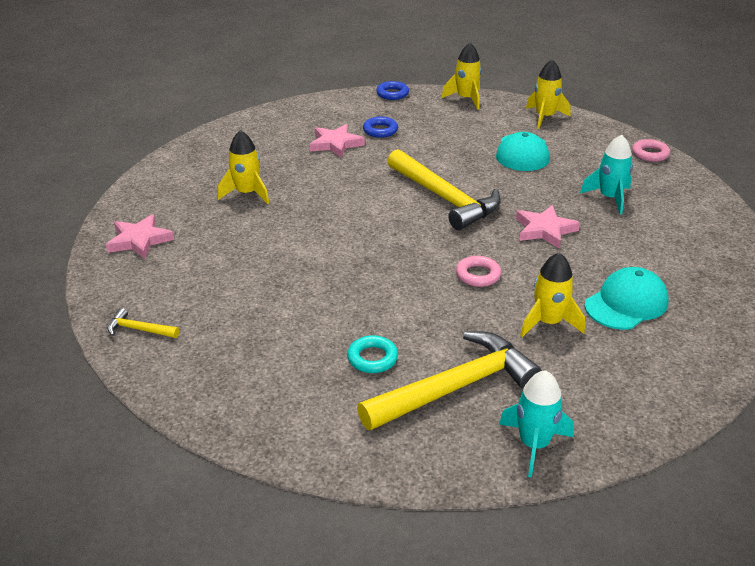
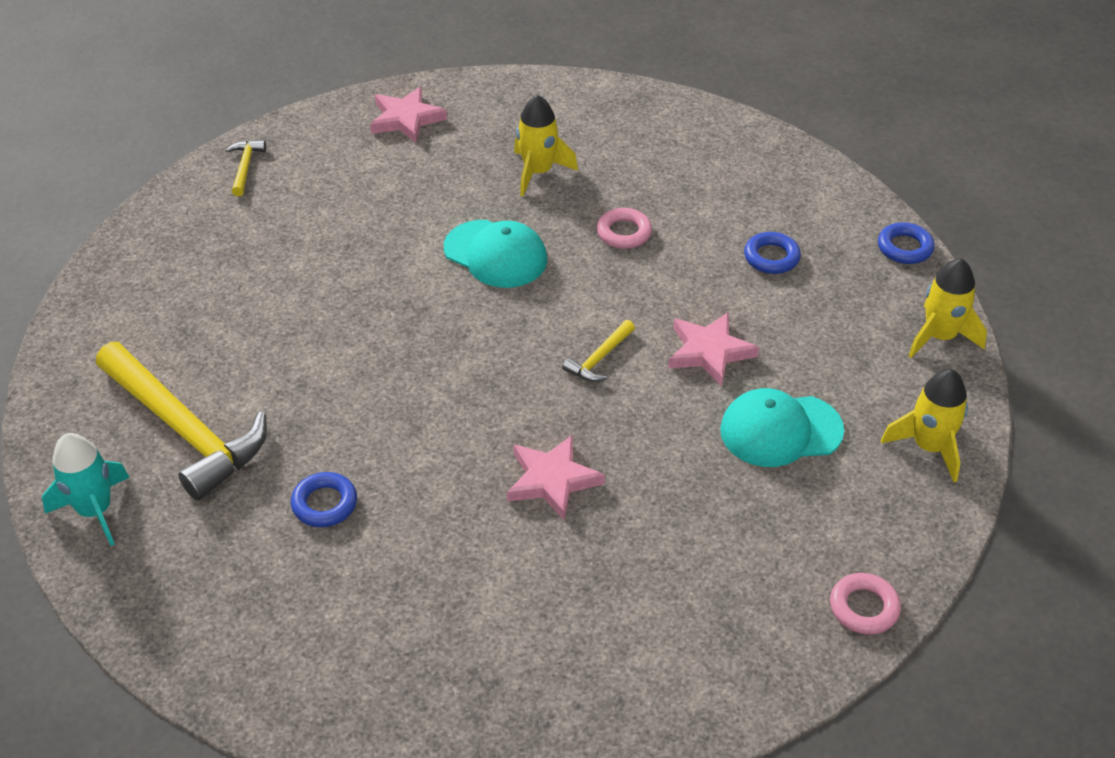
camera: 75 degrees right, 10 degrees up
pink star [310,124,365,158] -> pink star moved to [668,312,759,387]
turquoise ring [347,335,398,373] -> none
yellow hammer [387,149,501,230] -> yellow hammer [562,320,635,382], size x0.43
pink ring [456,256,501,287] -> pink ring moved to [597,208,652,249]
yellow rocket [520,252,585,337] -> blue ring [291,472,357,527]
turquoise rocket [580,135,633,215] -> none
turquoise cap [584,267,669,330] -> turquoise cap moved to [444,220,547,288]

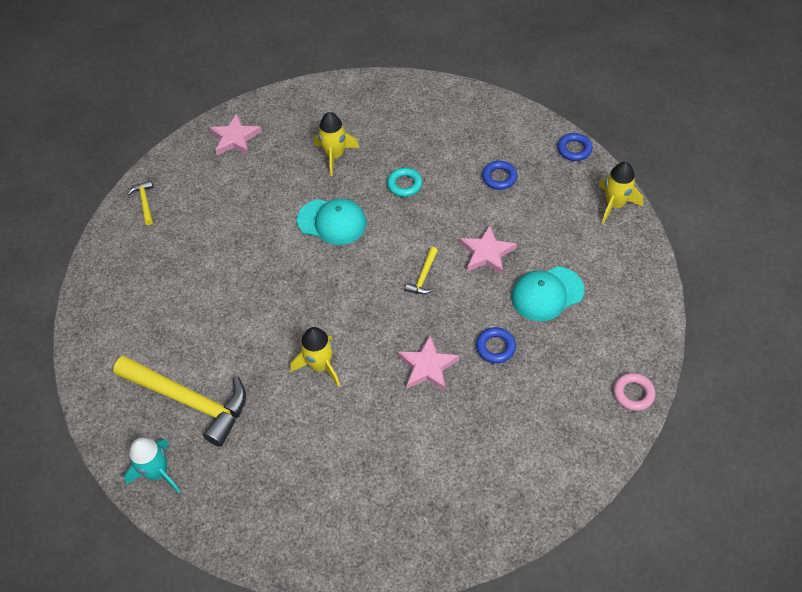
camera: 15 degrees left, 10 degrees up
blue ring [291,472,357,527] -> blue ring moved to [476,327,516,363]
pink ring [597,208,652,249] -> turquoise ring [387,168,423,197]
yellow rocket [881,369,968,482] -> yellow rocket moved to [291,327,340,387]

